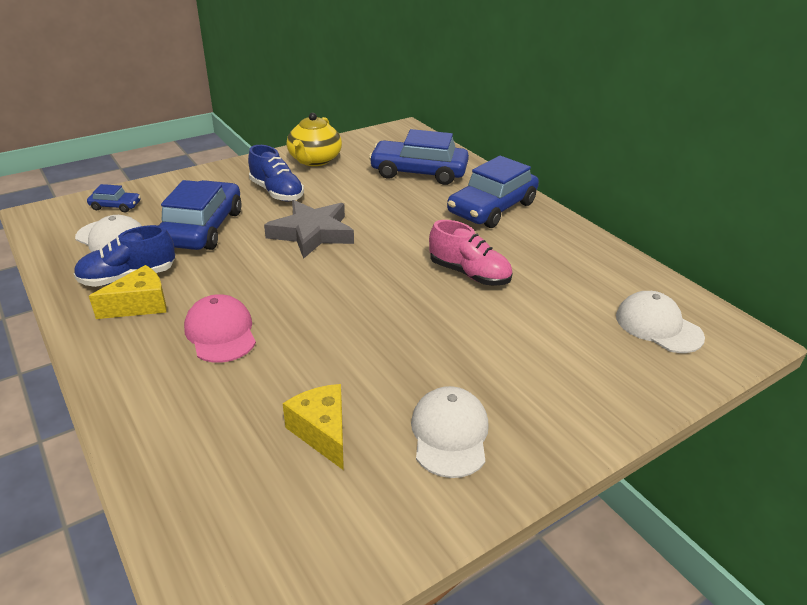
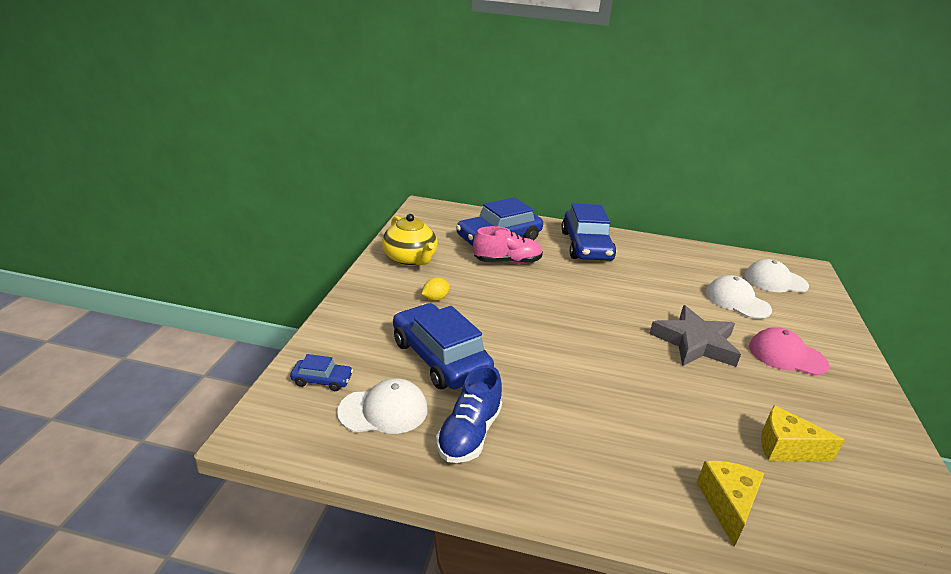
camera: 45 degrees left, 5 degrees down
blue car [87,184,141,212] -> blue car turned 45 degrees clockwise [290,354,353,391]
yellow cheese [89,265,167,319] -> yellow cheese moved to [697,461,764,547]
pink cap [184,294,256,363] -> pink cap moved to [749,327,829,376]
blue shoe [248,145,304,201] -> yellow lemon [421,278,450,301]
grey star [264,200,354,259] -> grey star moved to [649,305,741,367]
white cap [411,386,489,478] -> white cap moved to [705,275,772,319]
pink shoe [429,220,512,286] -> pink shoe moved to [473,226,543,264]

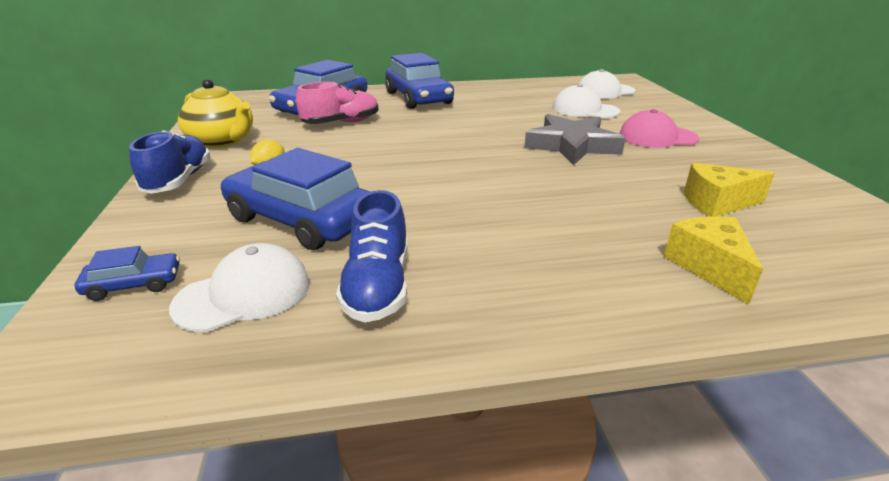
camera: 20 degrees left, 0 degrees up
none -> blue shoe [129,130,211,194]

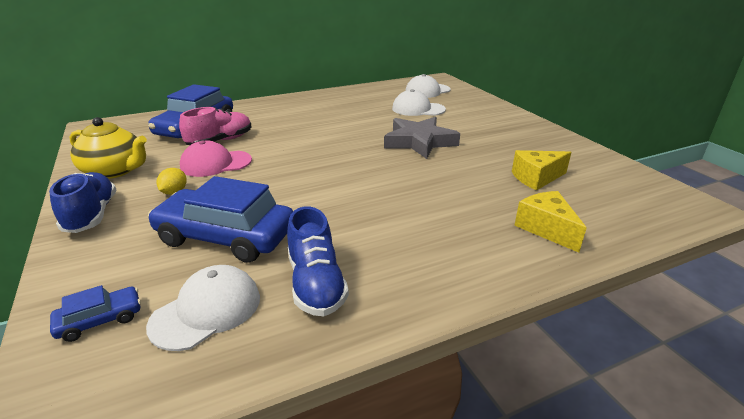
camera: 15 degrees left, 0 degrees up
blue car [385,53,454,109] -> none
pink cap [619,109,699,148] -> pink cap moved to [180,141,252,177]

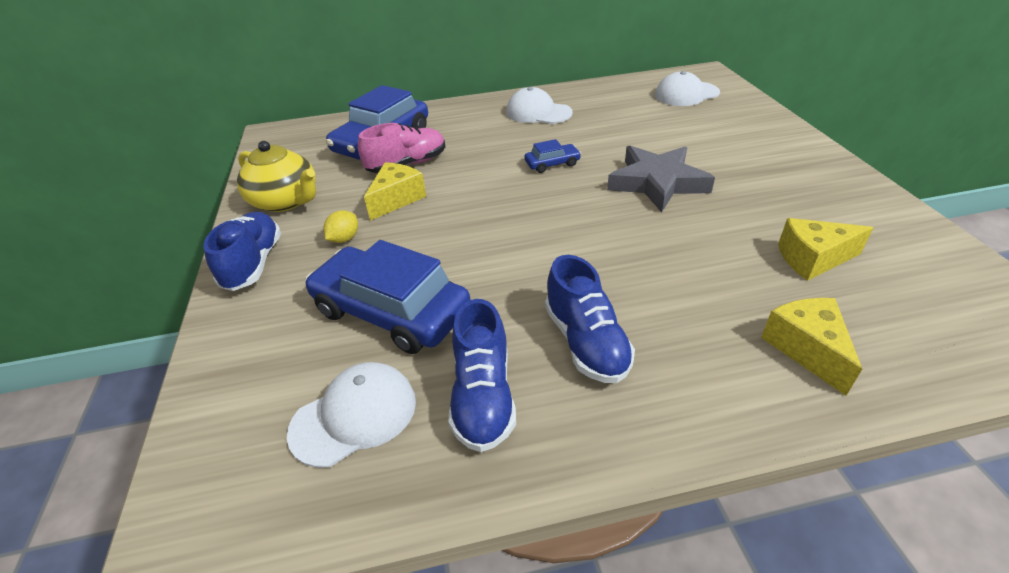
camera: 15 degrees right, 10 degrees up
blue car [50,285,141,342] -> blue car moved to [525,139,581,173]
pink cap [180,141,252,177] -> yellow cheese [364,162,426,221]
white cap [392,89,446,116] -> white cap moved to [506,87,573,124]
none -> blue shoe [545,255,635,383]

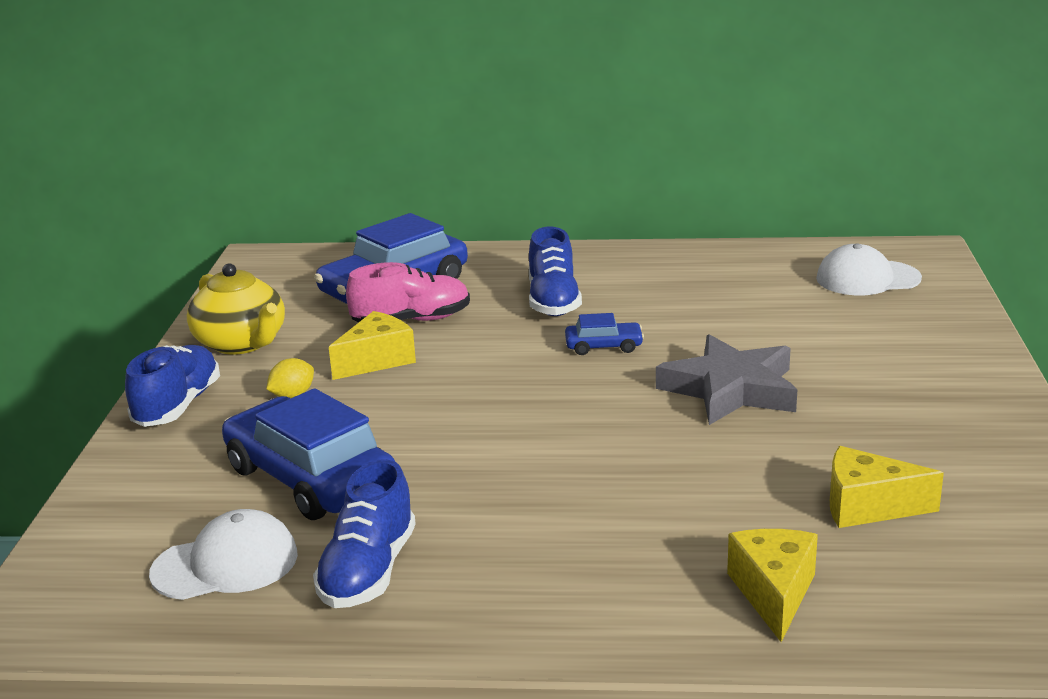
camera: 15 degrees right, 15 degrees down
white cap [506,87,573,124] -> none
blue shoe [545,255,635,383] -> blue shoe moved to [529,227,582,316]

